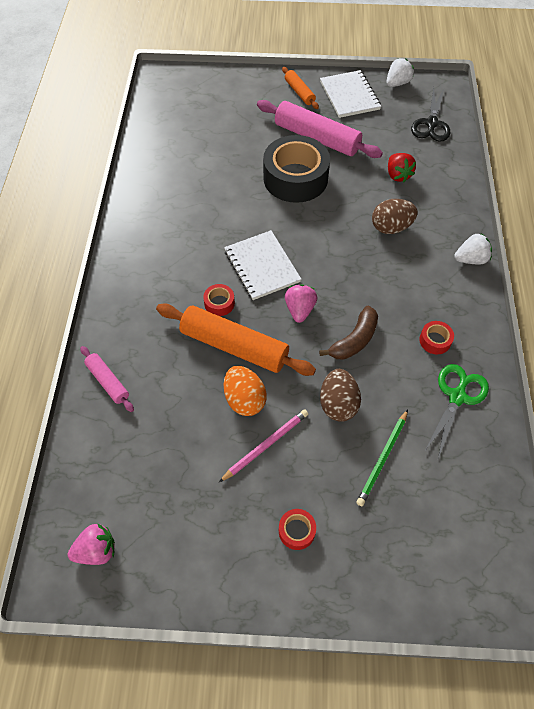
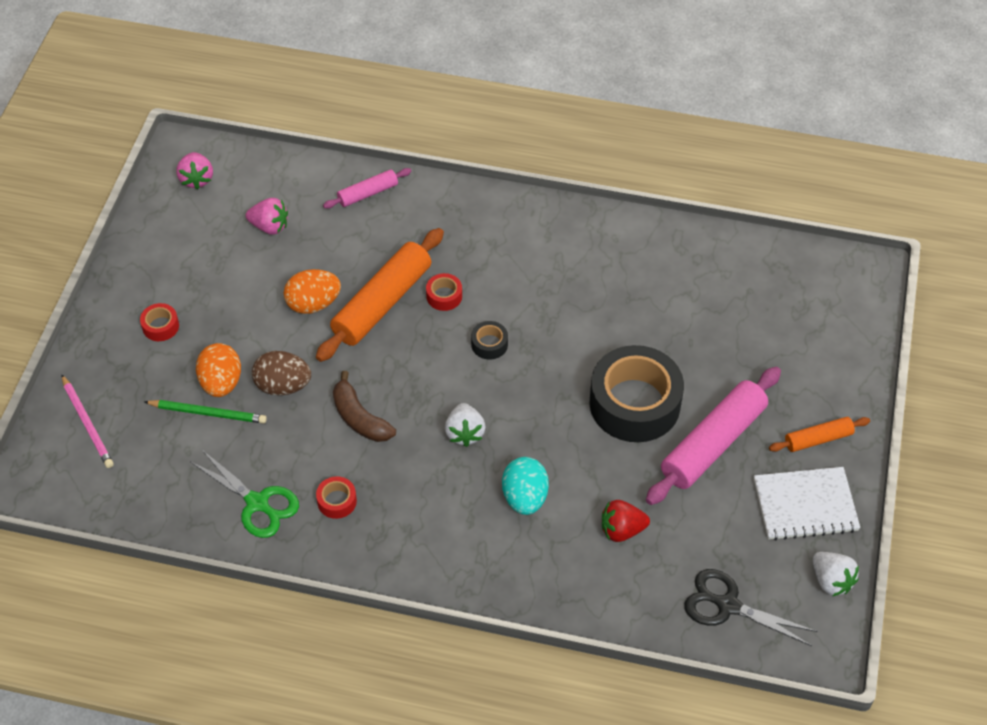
camera: 100 degrees right, 5 degrees down
pink pencil [219,409,308,482] -> pink pencil moved to [61,374,114,468]
white notebook [224,230,301,300] -> black tape [471,321,508,359]
pink strawberry [285,285,317,323] -> pink strawberry moved to [246,198,288,235]
green pencil [356,409,408,506] -> green pencil turned 150 degrees clockwise [144,400,267,424]
brown egg [372,199,418,234] -> turquoise egg [502,457,549,515]
white strawberry [454,233,492,264] -> white strawberry moved to [445,403,485,447]
none -> orange egg [196,343,241,397]

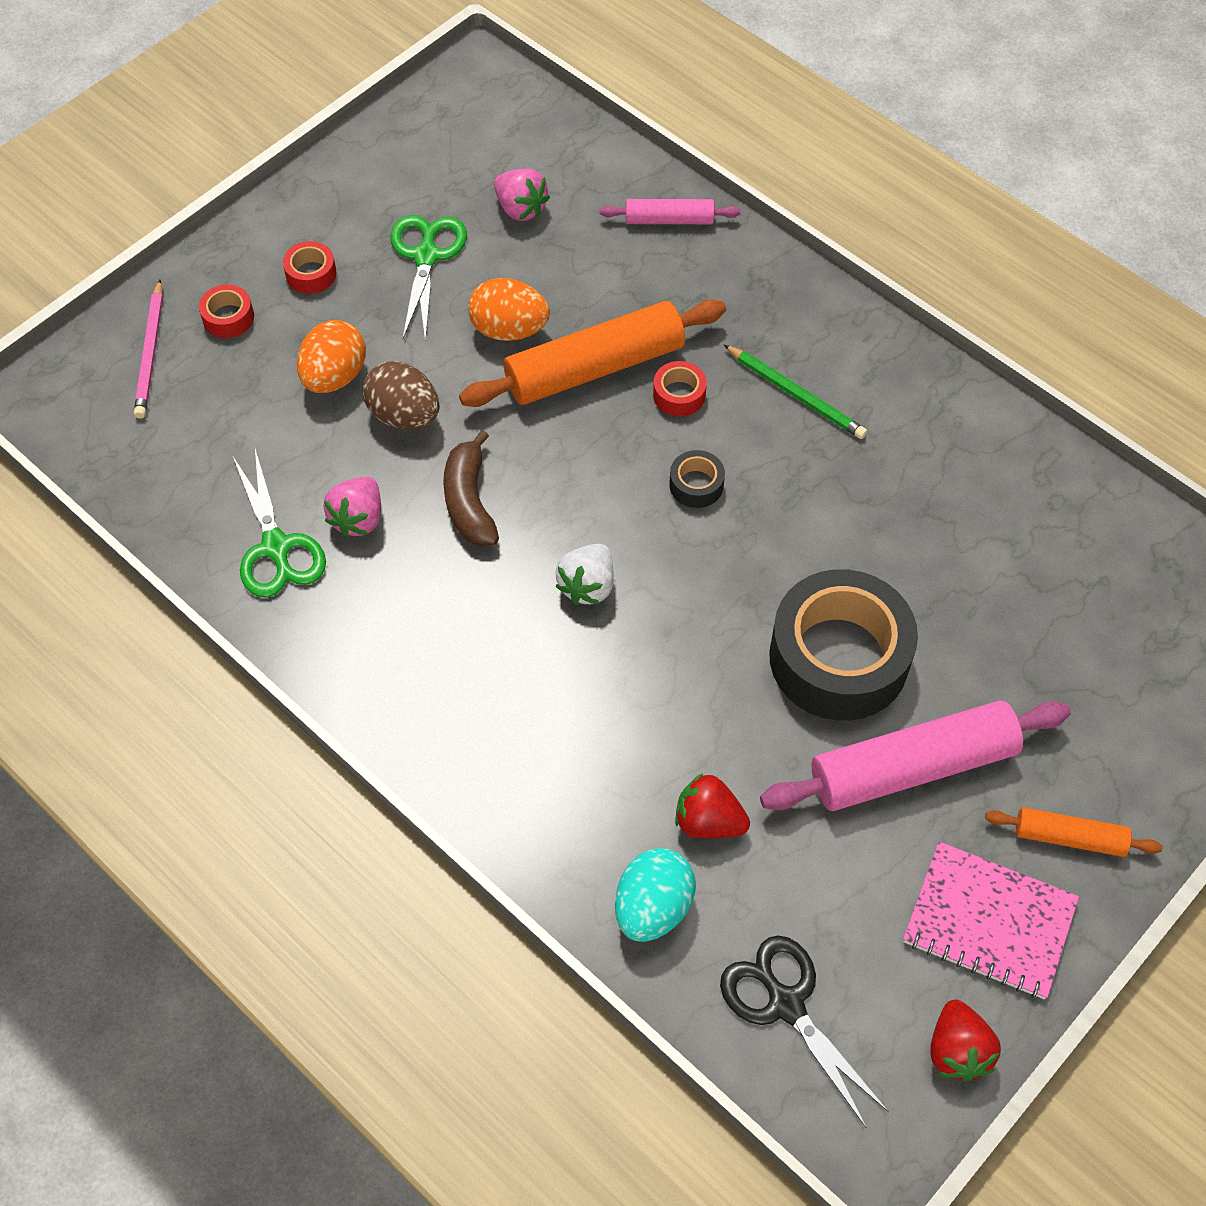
camera: 30 degrees right, 5 degrees up
green pencil [144,400,267,424] -> green pencil moved to [724,345,867,439]
pink strawberry [176,152,213,190] -> pink strawberry moved to [323,477,381,538]
red tape [316,476,357,519] -> red tape moved to [199,284,254,338]
turquoise egg [502,457,549,515] -> turquoise egg moved to [615,848,696,942]
white notebook [754,467,860,541] -> pink notebook [903,841,1079,999]
white strawberry [813,552,859,596] -> red strawberry [930,1000,1001,1082]
none -> green scissors [391,215,467,342]

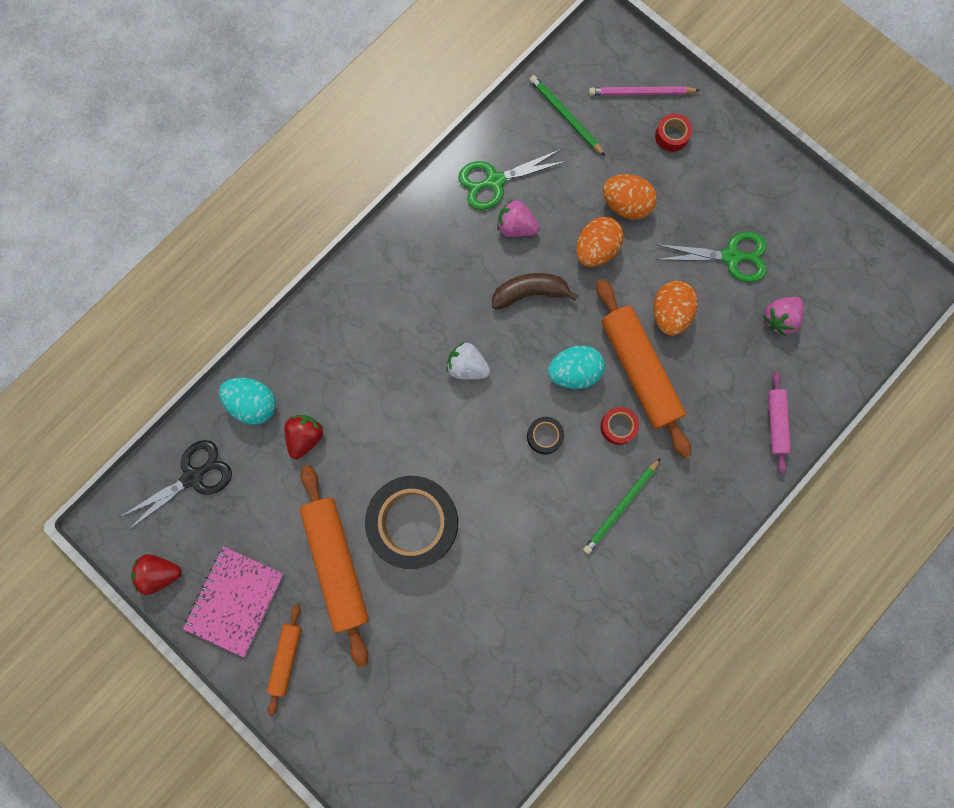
camera: 90 degrees right, 20 degrees up
red tape [283,241,336,294] -> none
brown egg [363,361,440,430] -> orange egg [576,217,624,267]
pink rolling pin [760,700,1070,811] -> orange rolling pin [300,465,369,668]
none -> green pencil [530,75,605,156]
none -> turquoise egg [548,346,605,389]

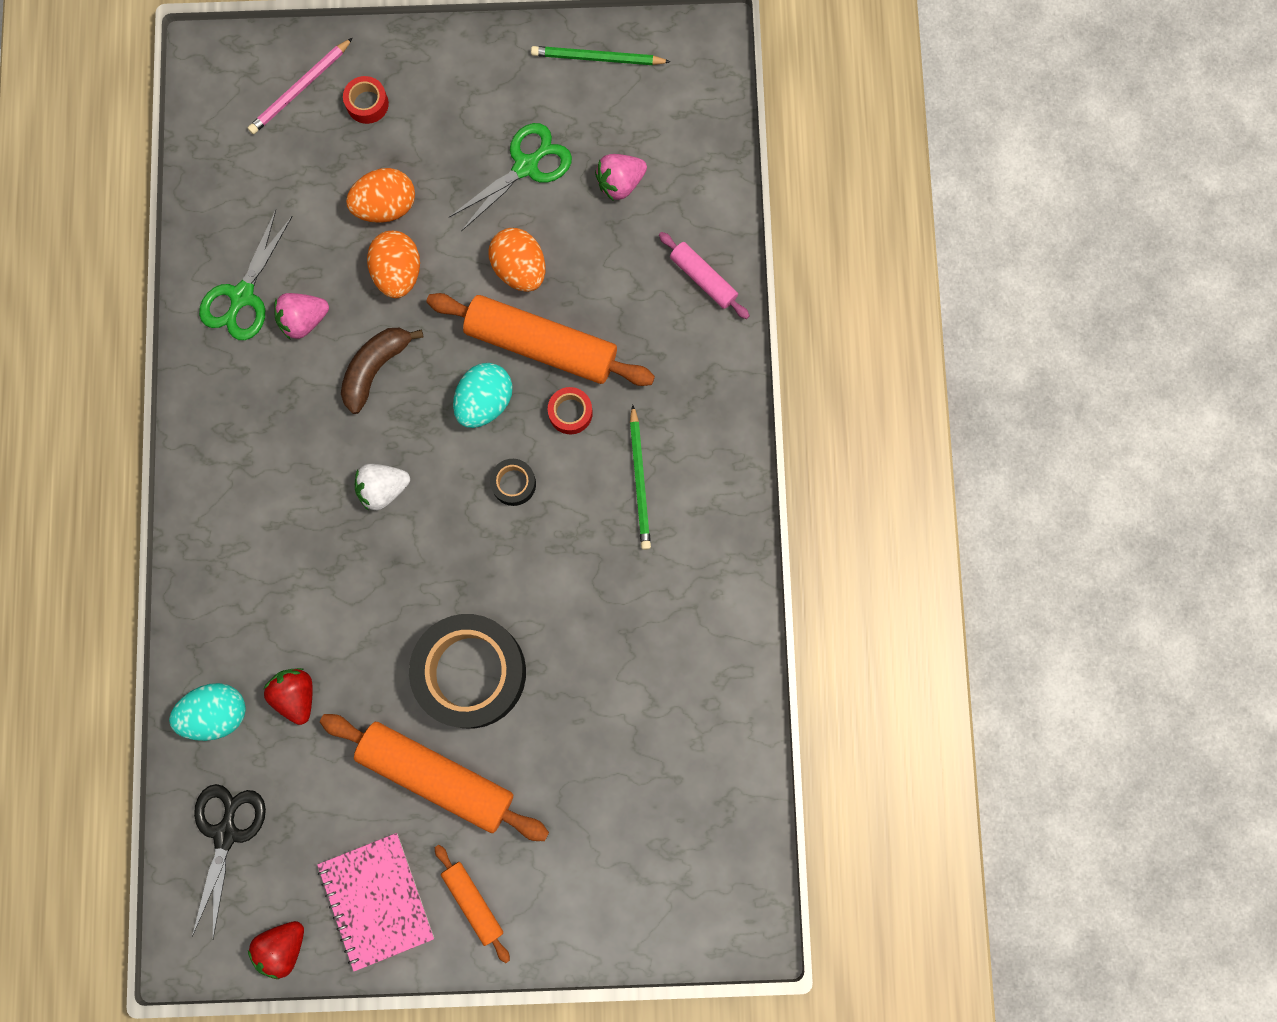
camera: 45 degrees left, 0 degrees up
green pencil [530,75,605,156] -> green pencil moved to [531,46,671,65]
pink strawberry [763,297,804,336] -> pink strawberry turned 60 degrees clockwise [595,154,647,200]

